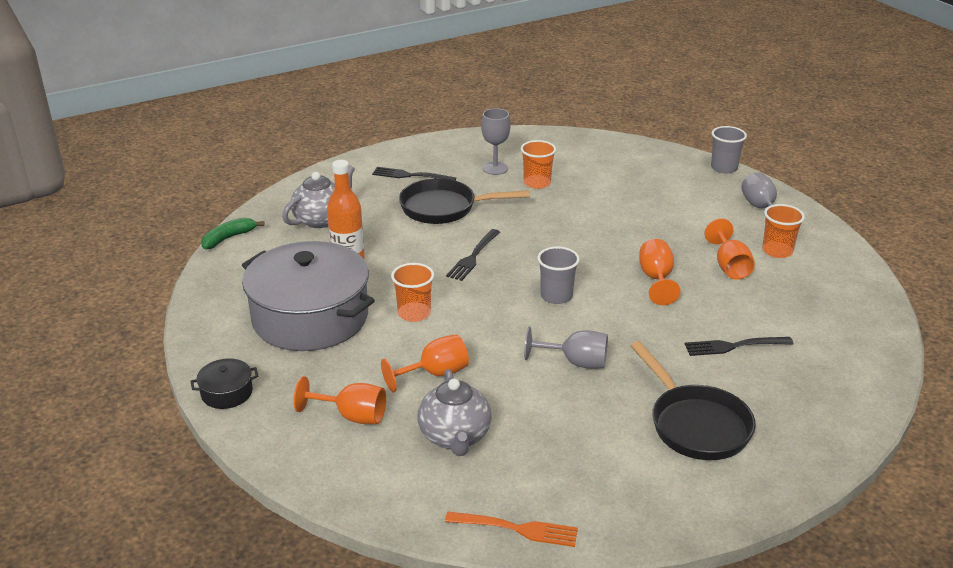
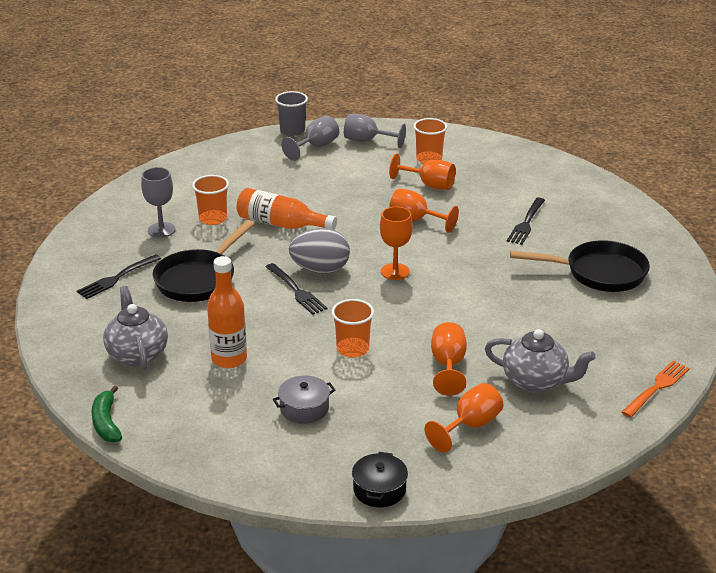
camera: 60 degrees left, 0 degrees up
grey pot [242,241,375,351] -> grey pot [273,375,335,424], size x0.40
grey goblet [524,327,608,369] -> grey goblet moved to [281,116,339,161]
grey cup [537,246,580,304] -> orange goblet [380,207,413,280]
none -> orange bottle [237,188,337,230]
none -> grey egg [289,228,350,274]

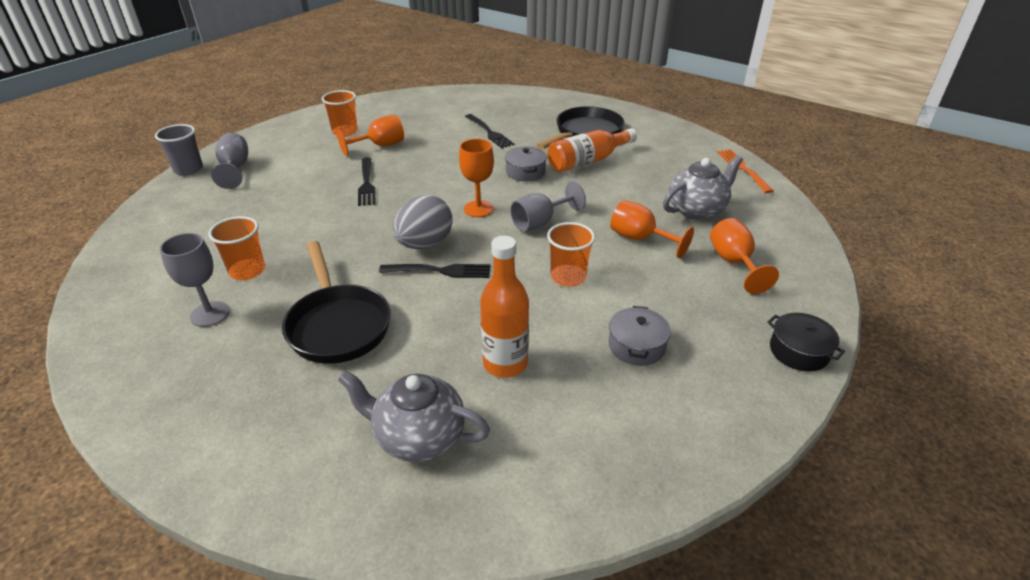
camera: 55 degrees left, 5 degrees up
black fork [77,254,161,299] -> black fork moved to [358,157,376,206]
green banana [92,385,122,442] -> none
orange bottle [237,188,337,230] -> orange bottle moved to [547,128,637,172]
grey goblet [344,114,406,148] -> grey goblet moved to [510,181,586,231]
orange goblet [389,188,459,233] -> none
none -> grey pot [505,147,547,182]

